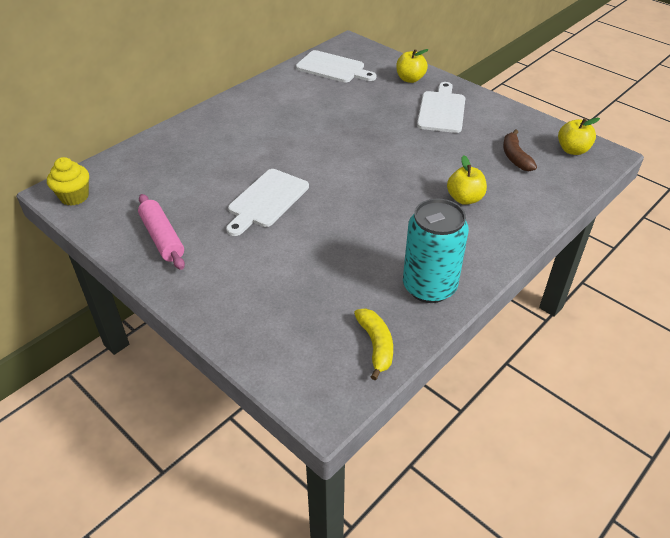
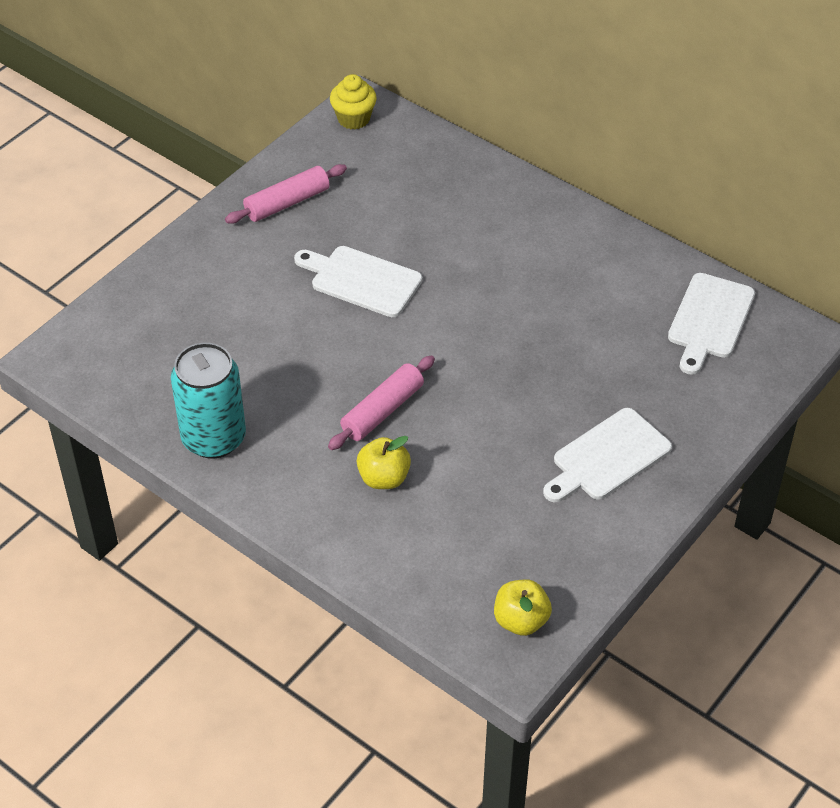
camera: 85 degrees right, 5 degrees up
yellow banana [354,308,393,380] -> none
yellow apple [396,49,428,83] -> none
white cutting board [417,82,465,133] -> white cutting board turned 135 degrees clockwise [543,408,672,502]
brown banana [503,129,537,171] -> none
none -> pink rolling pin [328,355,435,450]

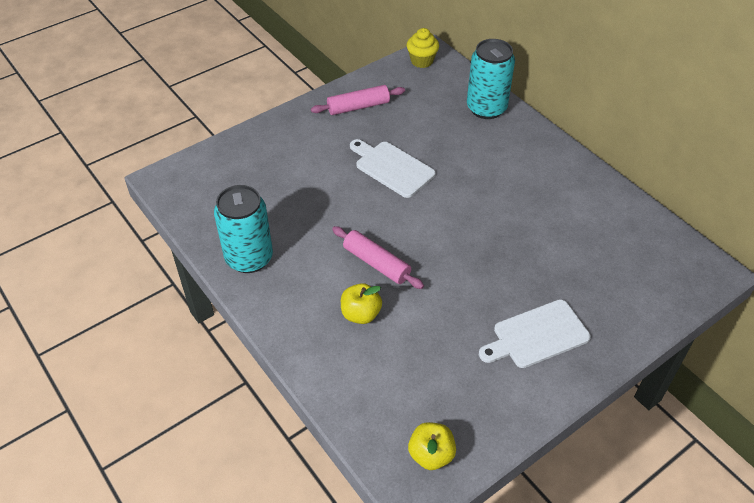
camera: 15 degrees right, 0 degrees up
pink rolling pin [328,355,435,450] -> pink rolling pin turned 75 degrees clockwise [332,226,424,289]
white cutting board [668,273,755,375] -> none
none -> turquoise can [467,39,515,119]

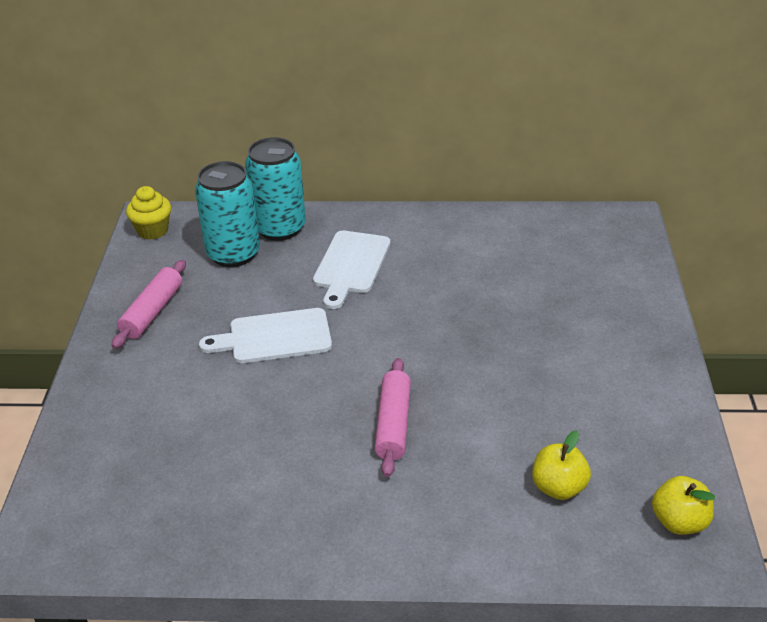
camera: 50 degrees left, 10 degrees down
turquoise can [214,185,273,273] -> turquoise can moved to [195,161,260,267]
pink rolling pin [332,226,424,289] -> pink rolling pin turned 75 degrees counterclockwise [375,358,411,477]
yellow apple [341,283,382,324] -> yellow apple moved to [532,430,591,500]
white cutting board [479,299,591,368] -> white cutting board moved to [313,230,390,309]

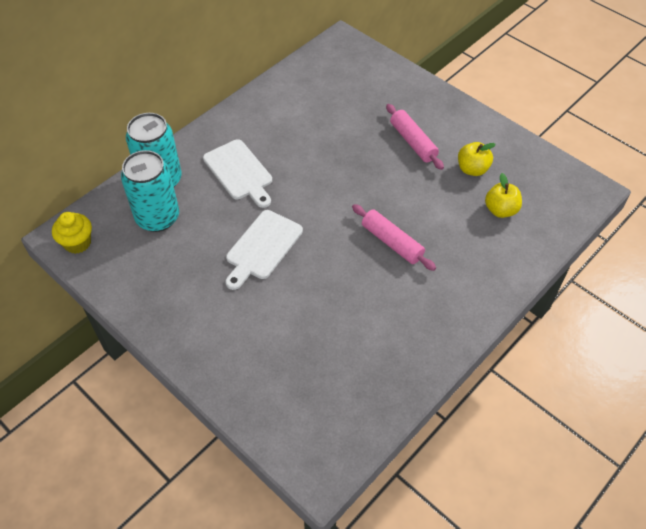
camera: 50 degrees left, 15 degrees up
pink rolling pin [112,260,186,349] -> pink rolling pin moved to [386,104,444,170]
yellow apple [652,476,715,535] -> yellow apple moved to [458,142,496,176]

